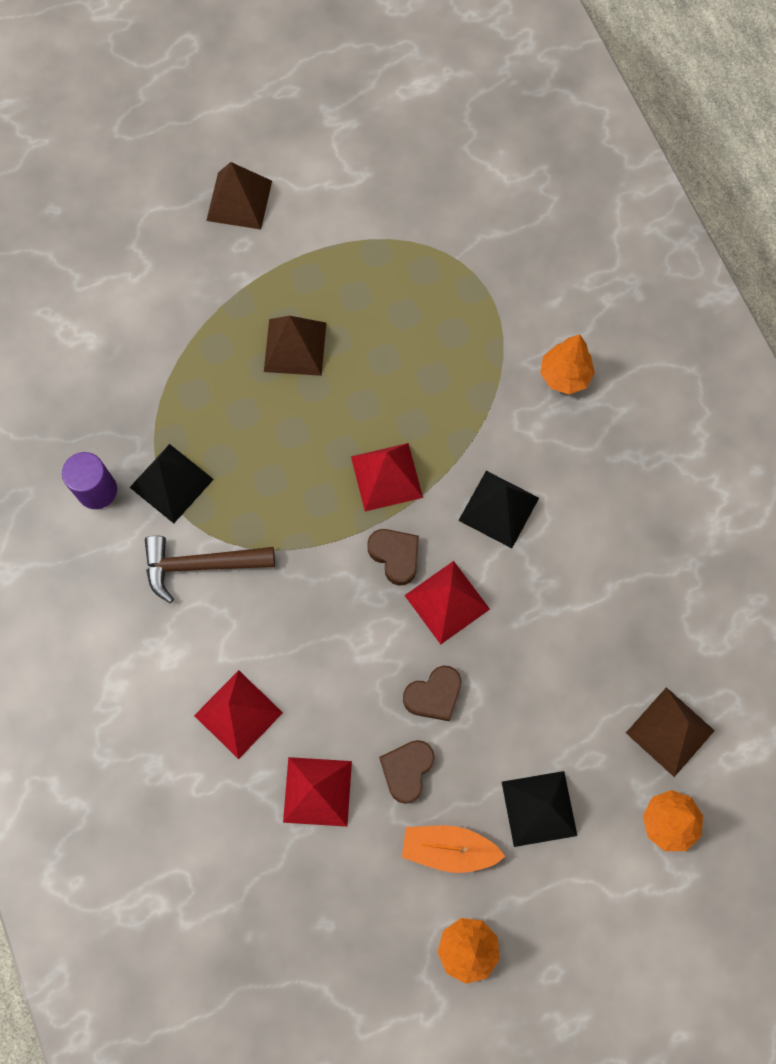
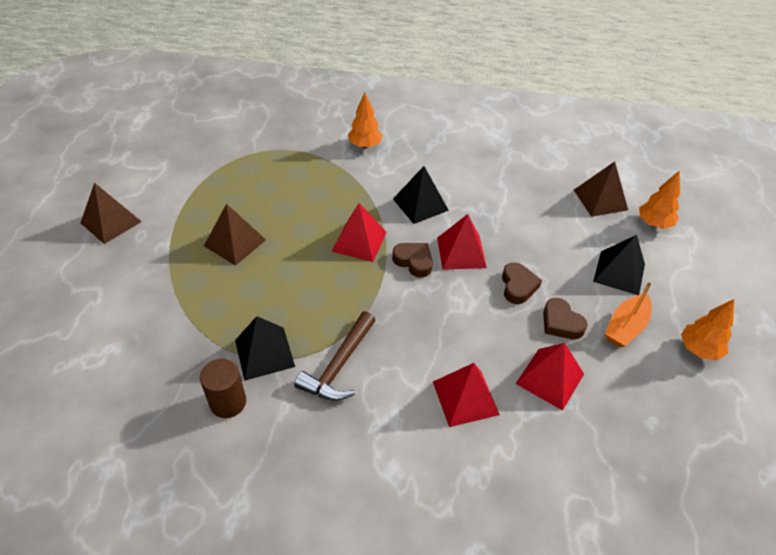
camera: 60 degrees left, 25 degrees down
purple cylinder [62,452,117,509] -> brown cylinder [200,359,246,418]
brown heart [367,529,419,585] -> brown heart turned 45 degrees clockwise [392,243,433,278]

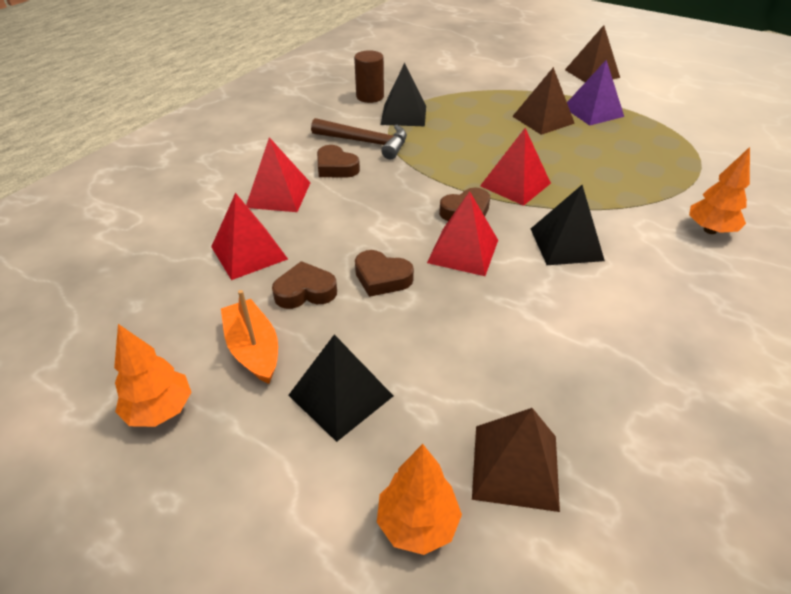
camera: 115 degrees right, 5 degrees down
brown hammer [294,311,376,401] -> brown hammer turned 150 degrees clockwise [311,118,407,159]
none -> brown heart [317,145,360,178]
none -> purple pyramid [567,60,624,126]

